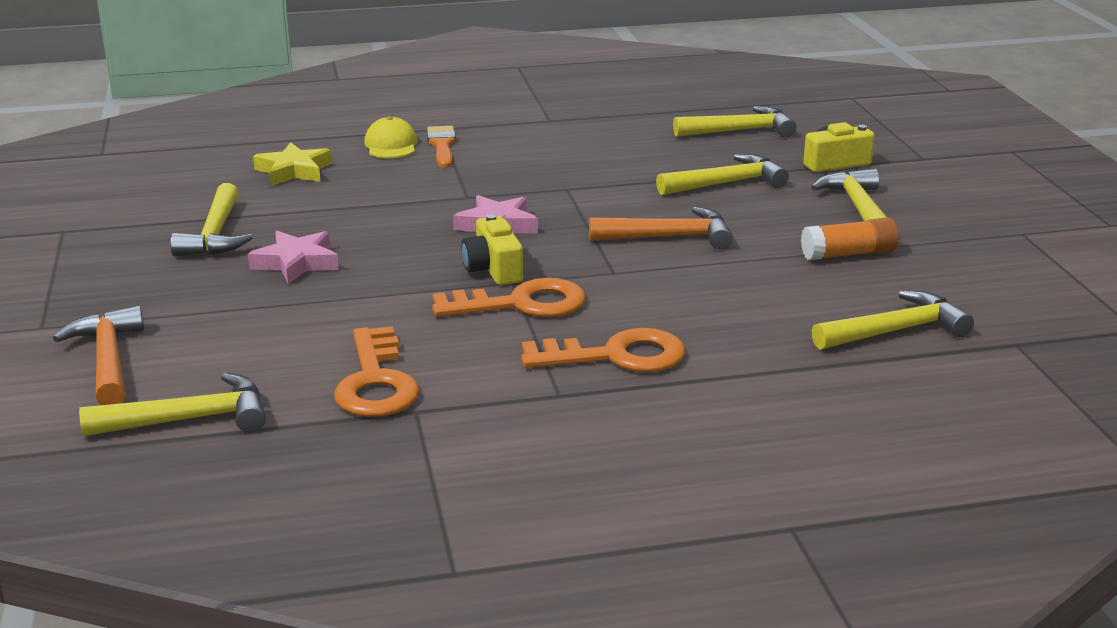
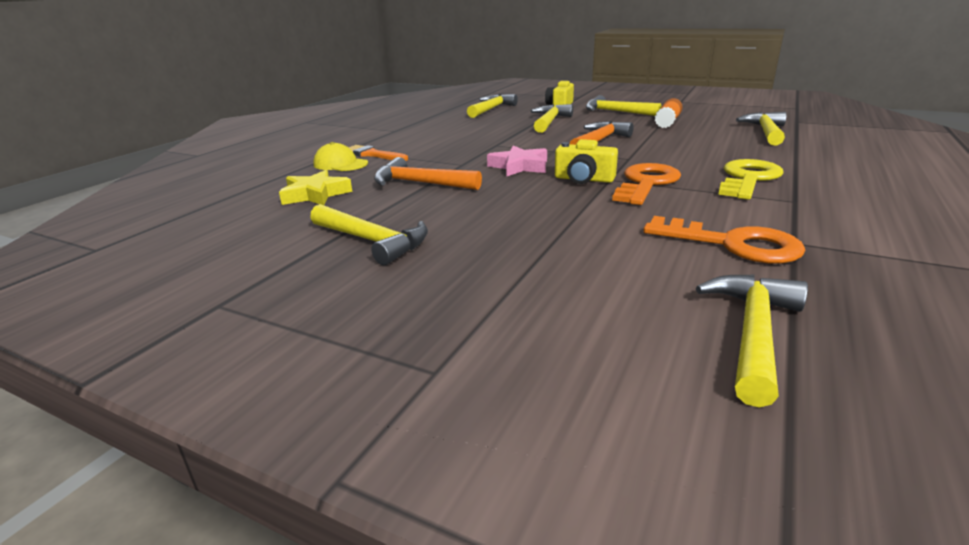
camera: 50 degrees left, 0 degrees up
orange hammer [53,305,144,405] -> orange hammer moved to [374,157,482,190]
pink star [248,231,339,284] -> none
orange key [521,328,686,372] -> yellow key [718,159,784,200]

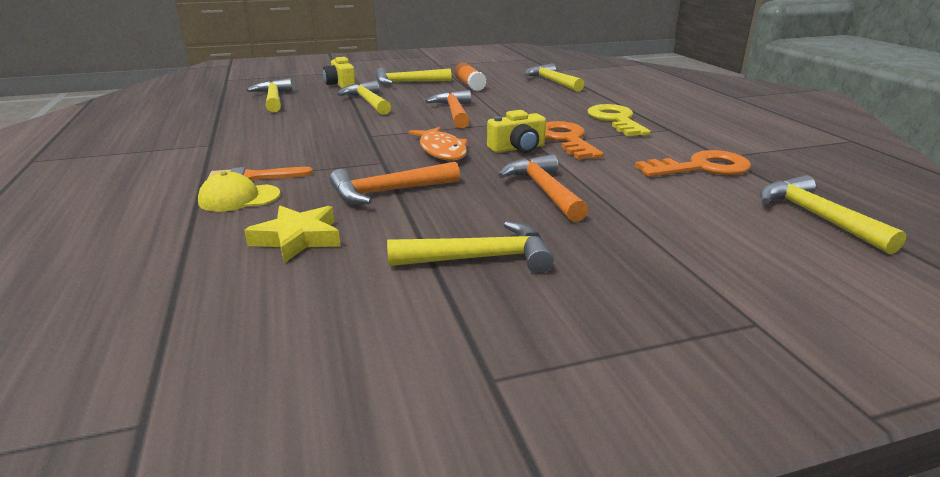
camera: 45 degrees left, 0 degrees up
pink star [487,146,547,176] -> orange fish [408,127,467,161]
none -> orange hammer [498,154,588,222]

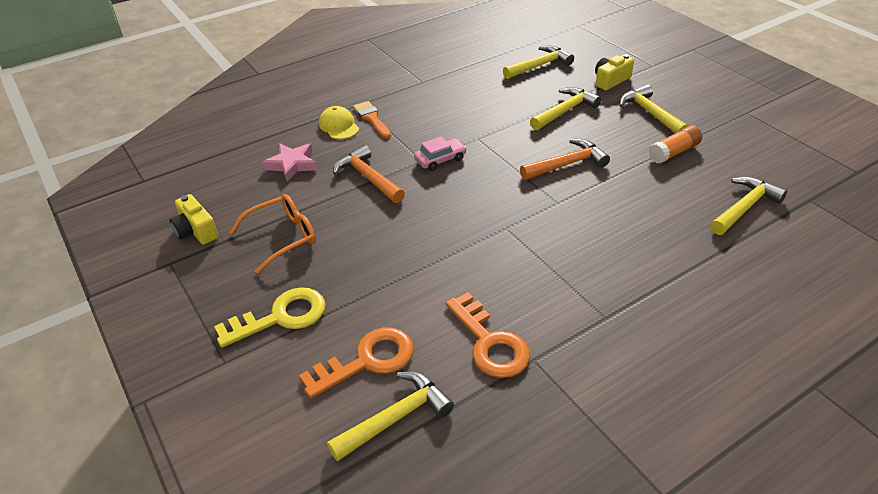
camera: 75 degrees right, 15 degrees up
yellow star [244,206,341,263] -> pink star [262,143,317,182]
yellow hammer [387,221,554,273] -> orange glasses [229,194,316,274]
orange fish [408,127,467,161] -> none
yellow camera [487,110,546,153] -> yellow camera moved to [170,194,218,245]
orange hammer [498,154,588,222] -> none
orange key [545,121,603,159] -> orange key moved to [299,327,414,398]
yellow key [588,104,651,136] -> yellow key moved to [214,287,326,348]
none -> pink car [414,136,466,171]

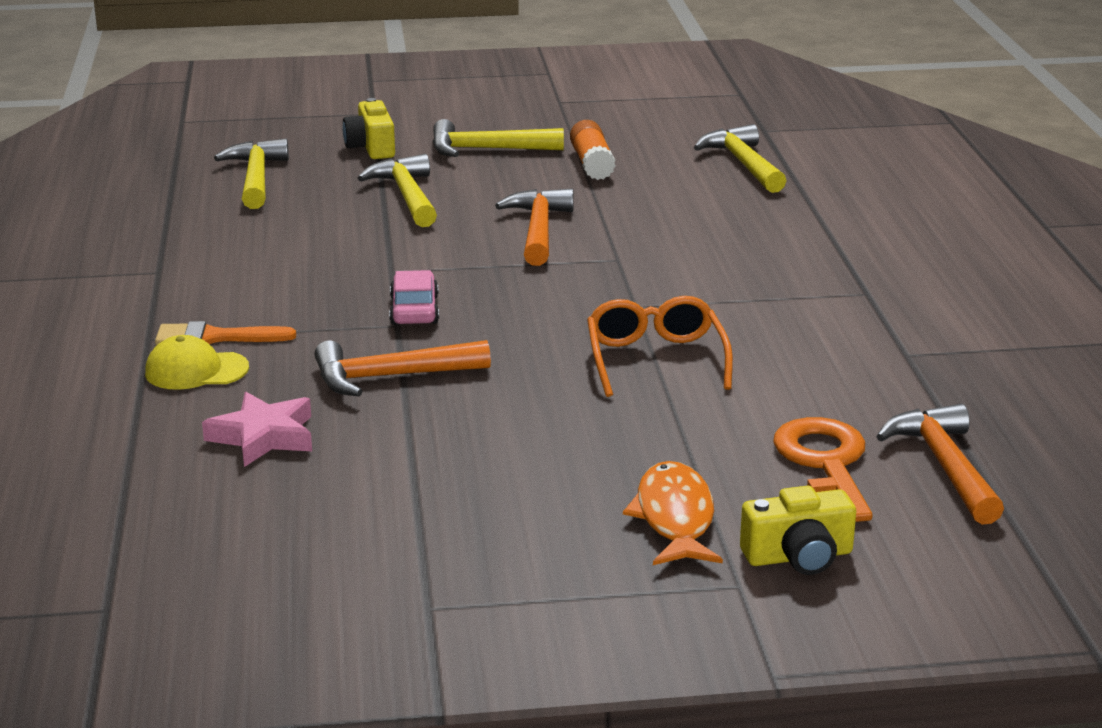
camera: 65 degrees left, 15 degrees down
yellow camera [170,194,218,245] -> yellow camera moved to [740,486,856,575]
yellow key [214,287,326,348] -> orange fish [623,461,723,565]
orange glasses [229,194,316,274] -> orange glasses moved to [587,296,733,397]
yellow hammer [327,372,454,461] -> orange hammer [876,404,1004,525]
orange key [445,292,530,378] -> none

